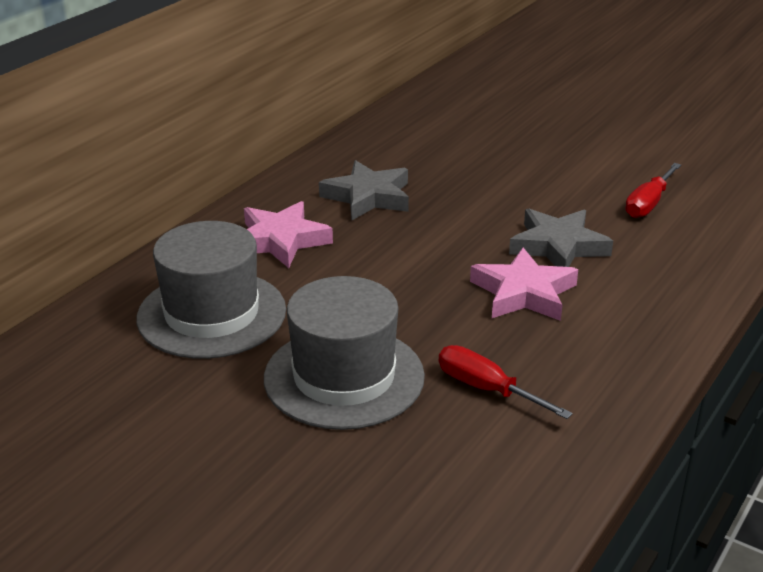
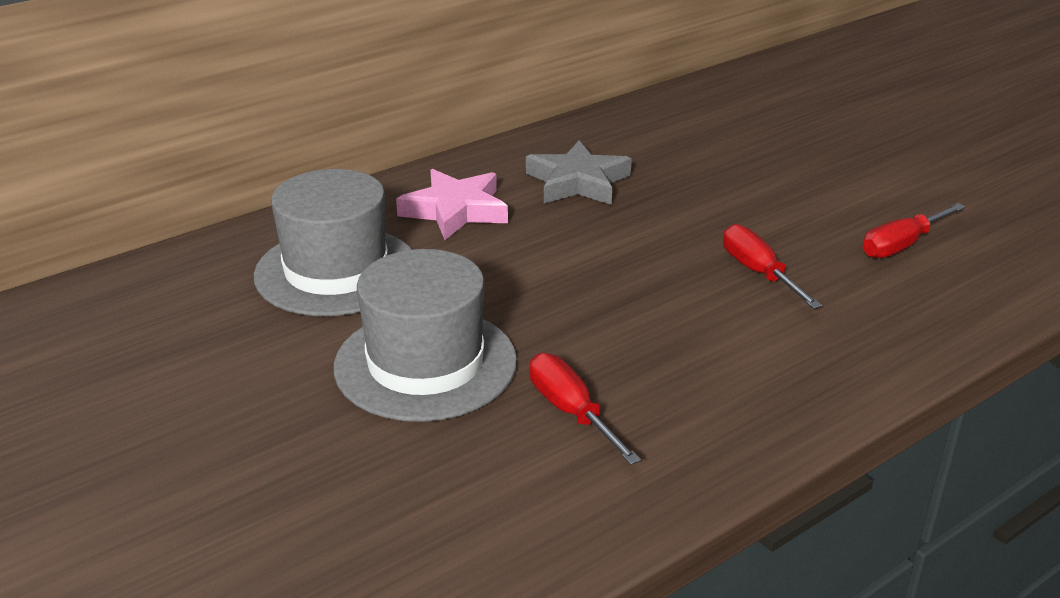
camera: 20 degrees right, 0 degrees up
pink star [470,248,578,321] -> none
grey star [509,209,613,267] -> red screwdriver [723,224,822,309]

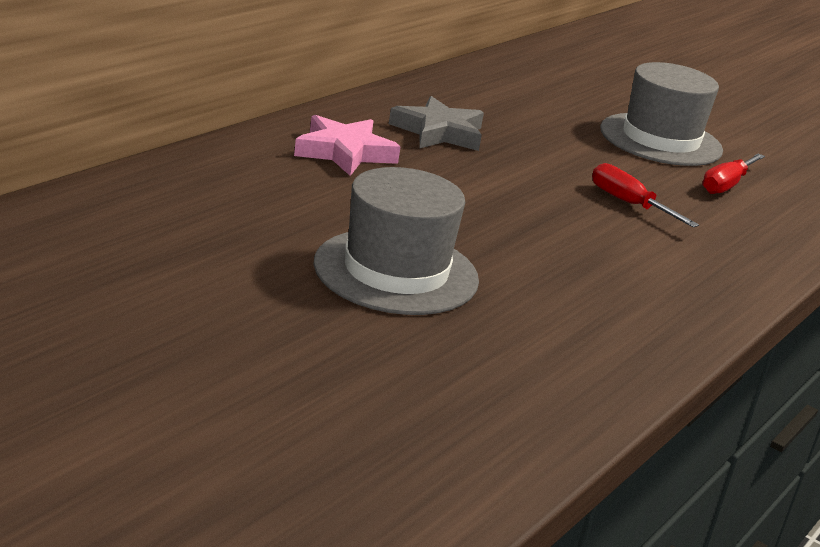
camera: 20 degrees left, 5 degrees down
grey hat [254,169,412,316] -> grey hat moved to [600,62,723,166]
red screwdriver [529,353,641,465] -> none

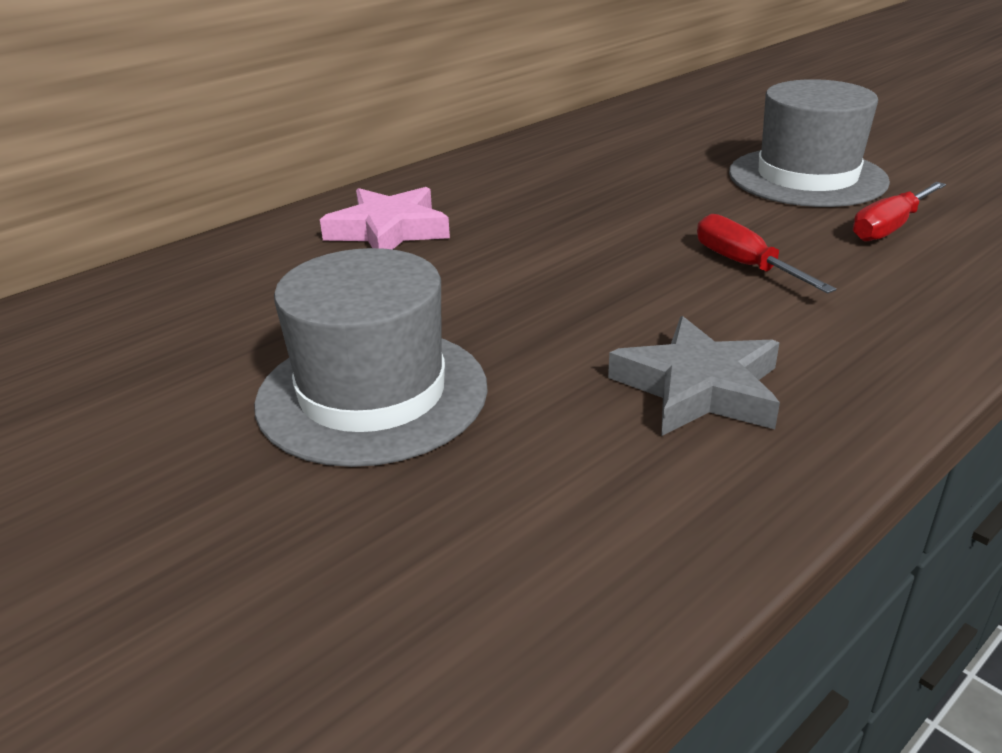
camera: 15 degrees right, 5 degrees up
grey star [389,96,484,151] -> grey star moved to [608,316,780,436]

